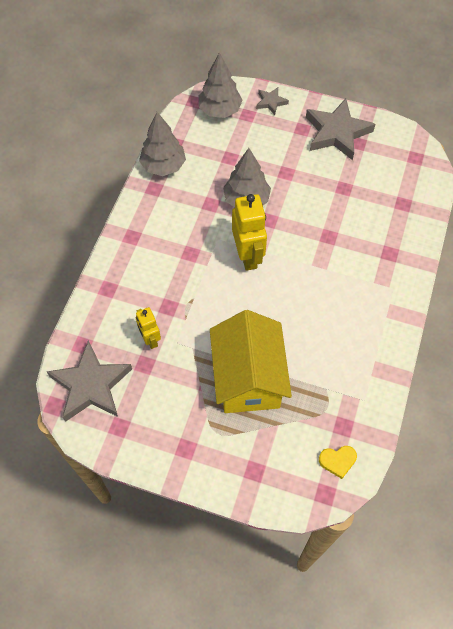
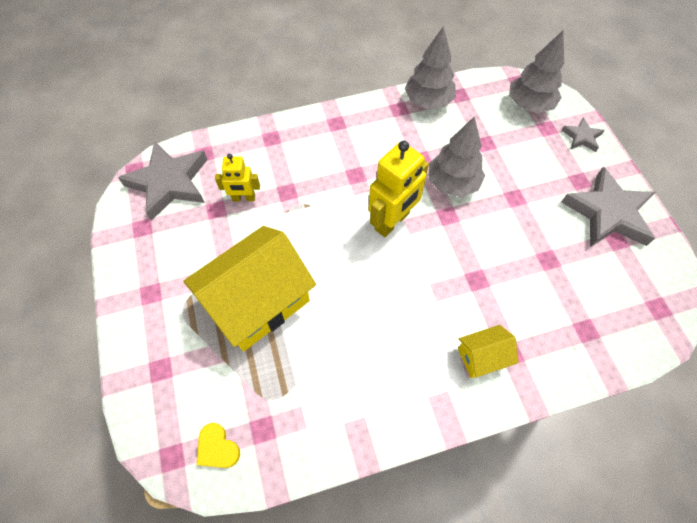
camera: 55 degrees right, 0 degrees up
yellow robot [136,307,161,349] -> yellow robot turned 120 degrees counterclockwise [215,154,260,201]
none -> yellow house [458,325,519,378]

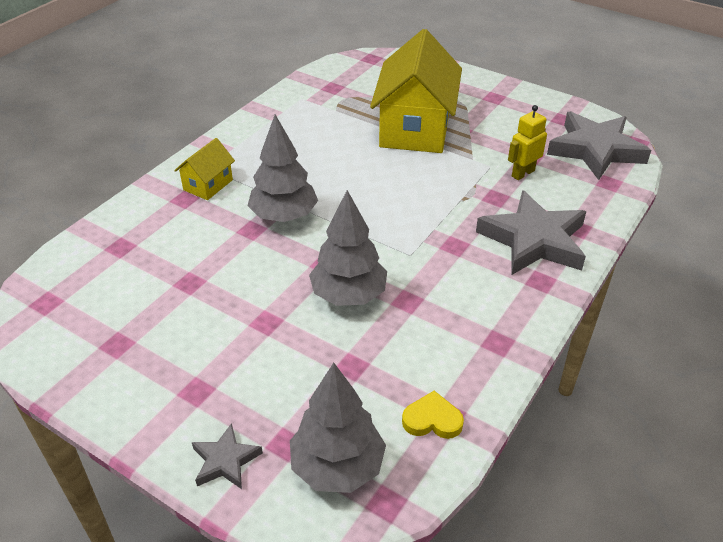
camera: 140 degrees right, 20 degrees down
yellow heart [197,423,240,468] -> yellow heart moved to [402,391,464,439]
yellow robot [368,141,429,237] -> none
grey tree [405,26,456,109] -> grey tree moved to [247,114,318,222]
grey star [562,167,656,247] -> grey star moved to [476,190,586,275]

